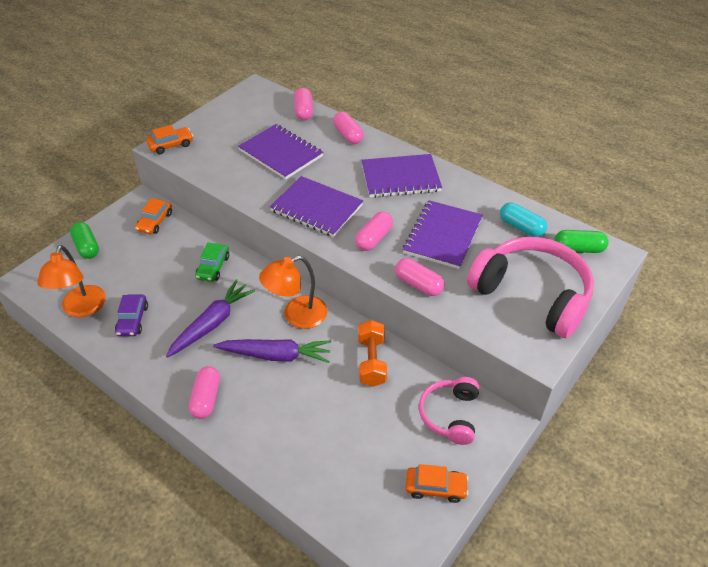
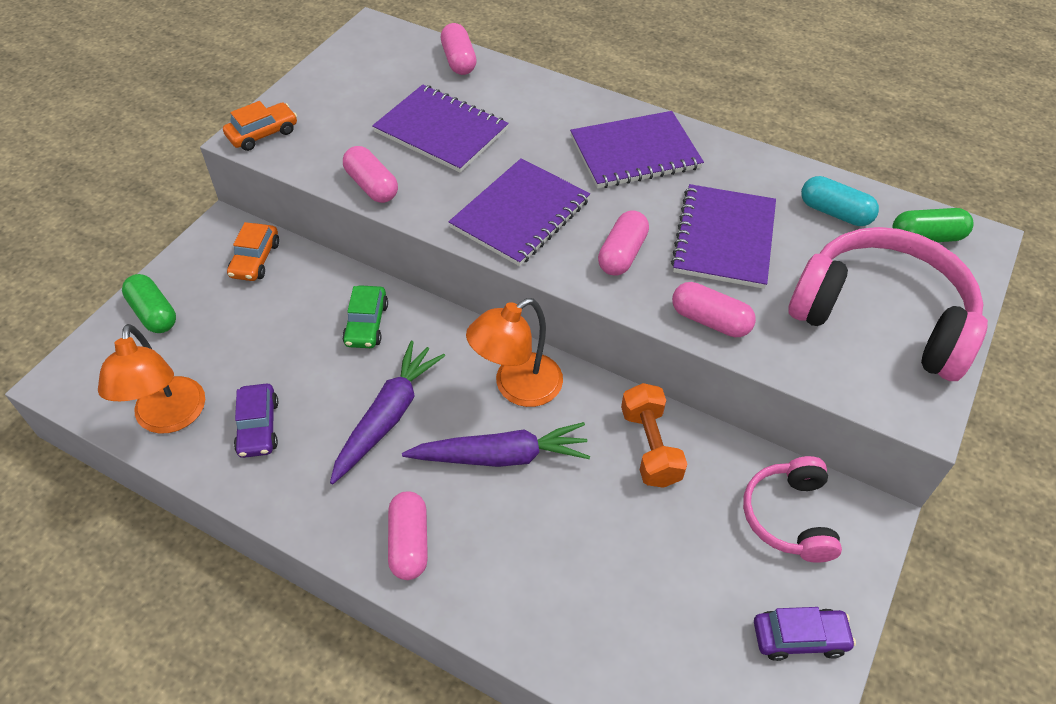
camera: 10 degrees left, 5 degrees up
purple notebook [270,176,363,237] -> purple notebook turned 75 degrees counterclockwise [449,158,590,266]
pink capsule [333,112,364,144] -> pink capsule moved to [343,146,398,203]
orange car [406,464,469,503] -> purple car [754,607,856,661]

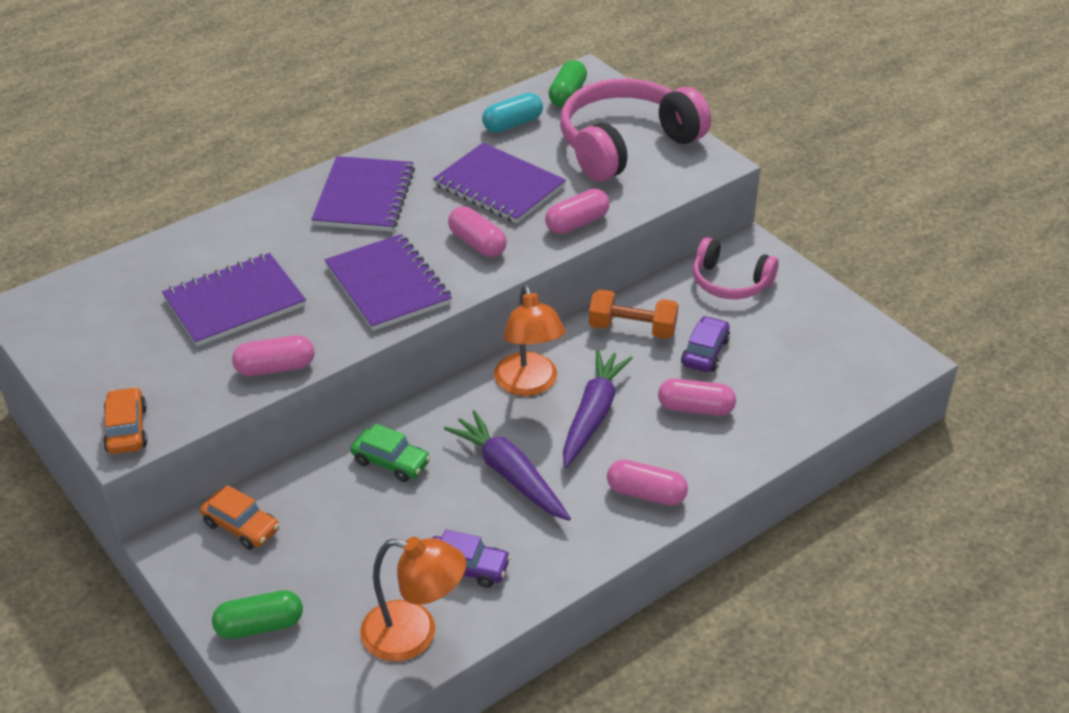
camera: 65 degrees left, 10 degrees down
pink capsule [441,23,477,75] -> pink capsule moved to [658,379,736,416]
purple car [754,607,856,661] -> purple car moved to [681,316,730,372]

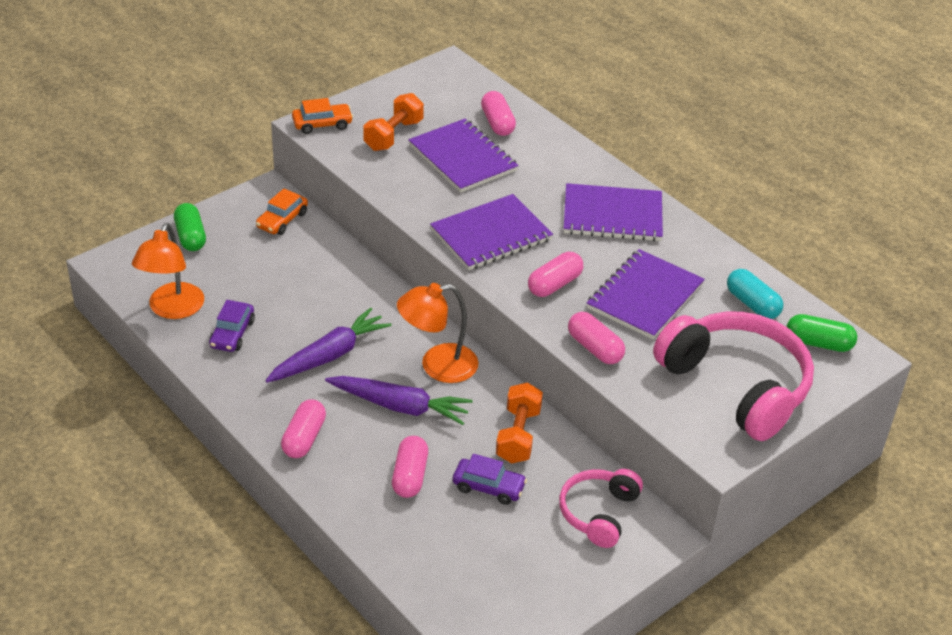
camera: 85 degrees right, 0 degrees up
pink capsule [232,335,314,376] -> pink capsule moved to [481,91,516,136]
green car [350,423,431,482] -> none
none -> orange dumbbell [363,93,424,151]

